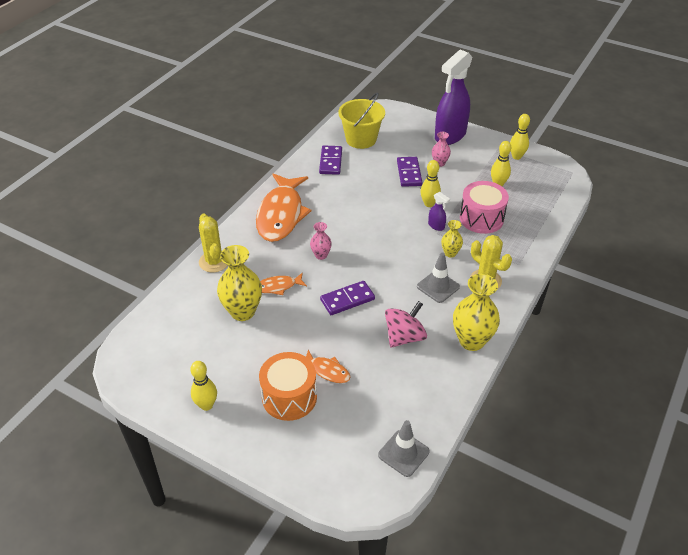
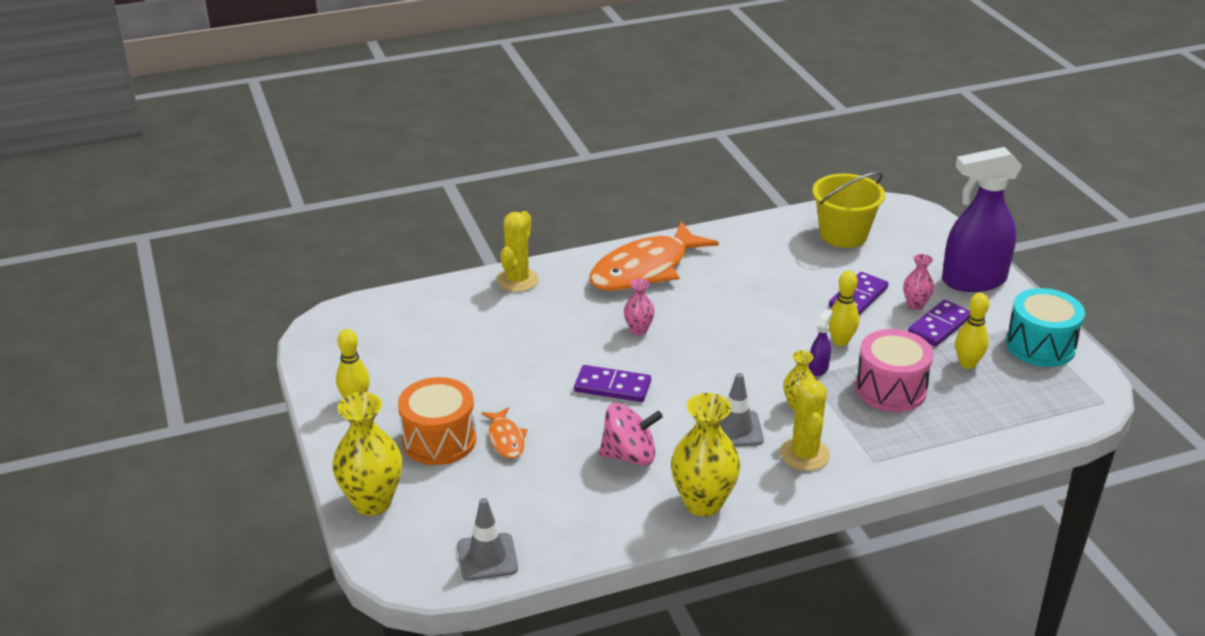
camera: 40 degrees right, 10 degrees down
yellow vase [217,245,262,321] -> yellow vase moved to [332,392,402,515]
orange fish [260,273,307,295] -> none
purple domino [319,146,342,175] -> purple domino moved to [908,300,970,347]
purple spray bottle [428,192,450,231] -> purple spray bottle turned 150 degrees counterclockwise [809,309,833,376]
yellow bowling pin [510,114,530,160] -> turquoise drum [1006,288,1085,367]

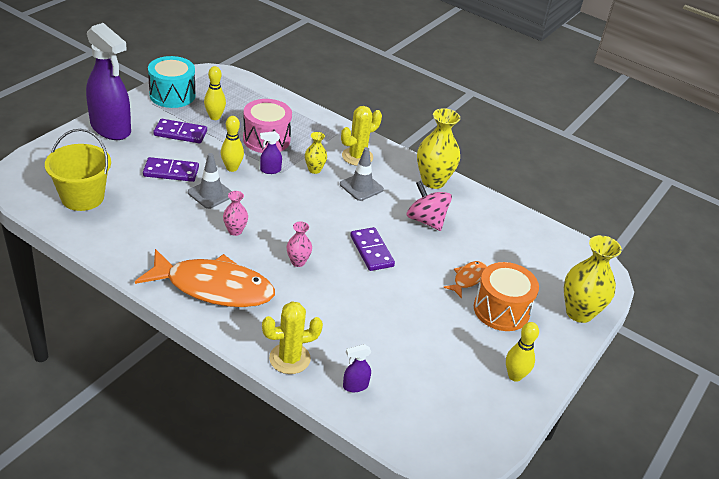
camera: 130 degrees left, 5 degrees up
grey traffic cone [457,498,518,581] -> grey traffic cone moved to [188,153,232,209]
pink vase [903,254,934,310] -> pink vase moved to [223,191,248,236]
none -> purple spray bottle [343,344,371,392]

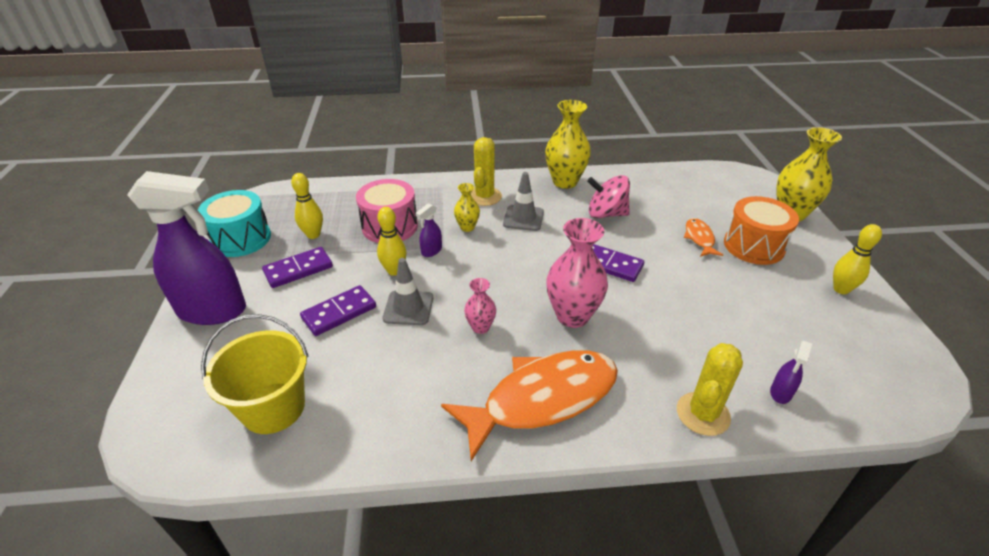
camera: 35 degrees left, 0 degrees up
pink vase [287,222,312,267] -> pink vase [546,218,608,328], size x1.90

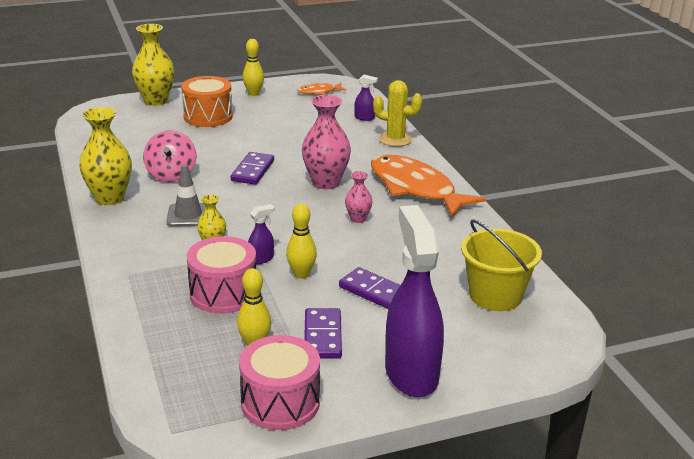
camera: 105 degrees left, 10 degrees down
turquoise drum [198,190,271,257] -> pink drum [239,335,320,430]
purple domino [262,247,333,288] -> purple domino turned 45 degrees clockwise [304,308,342,359]
grey traffic cone [383,258,433,325] -> none
purple spray bottle [416,203,442,257] -> purple spray bottle turned 60 degrees counterclockwise [248,204,274,264]
yellow cactus [471,137,502,206] -> none
orange fish [684,218,723,257] -> orange fish moved to [297,83,346,95]

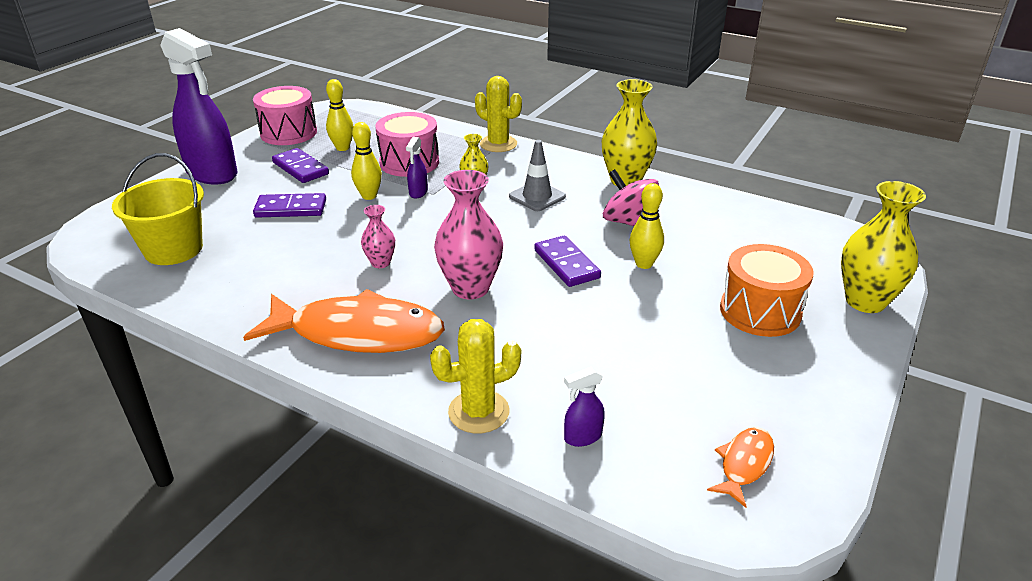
camera: 140 degrees right, 5 degrees up
yellow bowling pin [243,39,264,96] -> yellow bowling pin moved to [630,183,664,269]
none -> yellow cactus [475,76,522,152]

